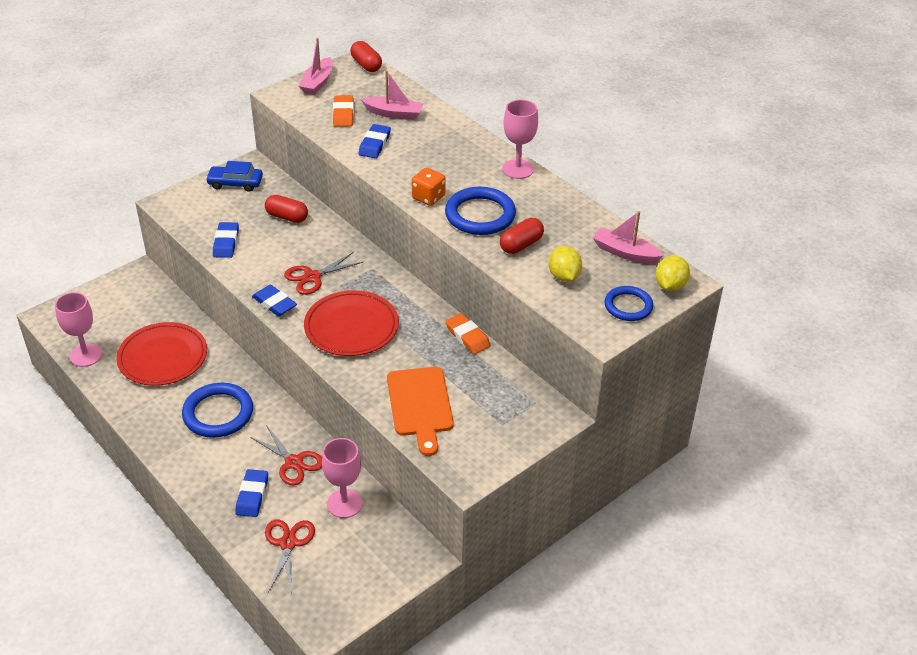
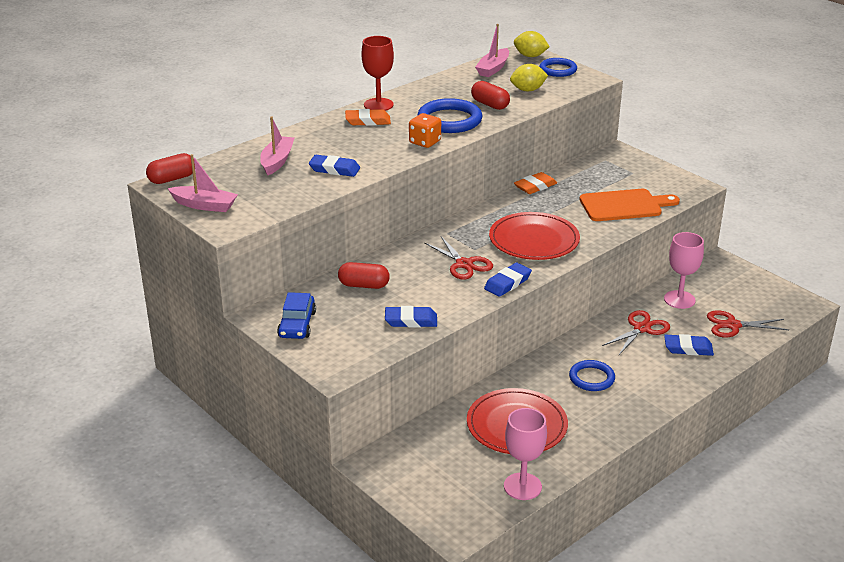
camera: 90 degrees left, 10 degrees down
blue ring [182,383,253,438] -> blue ring [569,360,615,391], size x0.63
red capsule [265,195,308,223] -> red capsule turned 75 degrees clockwise [338,262,390,289]
orange eraser [333,95,354,127] -> orange eraser moved to [345,109,391,126]
pink goblet [502,99,538,179] -> red goblet [361,36,394,111]

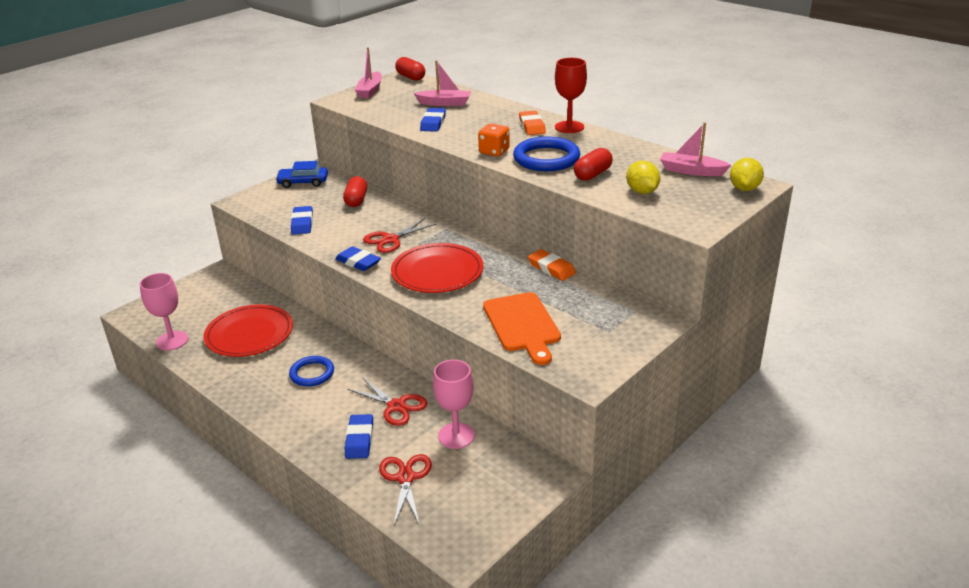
camera: 85 degrees right, 0 degrees up
blue ring [539,58,577,77] -> none

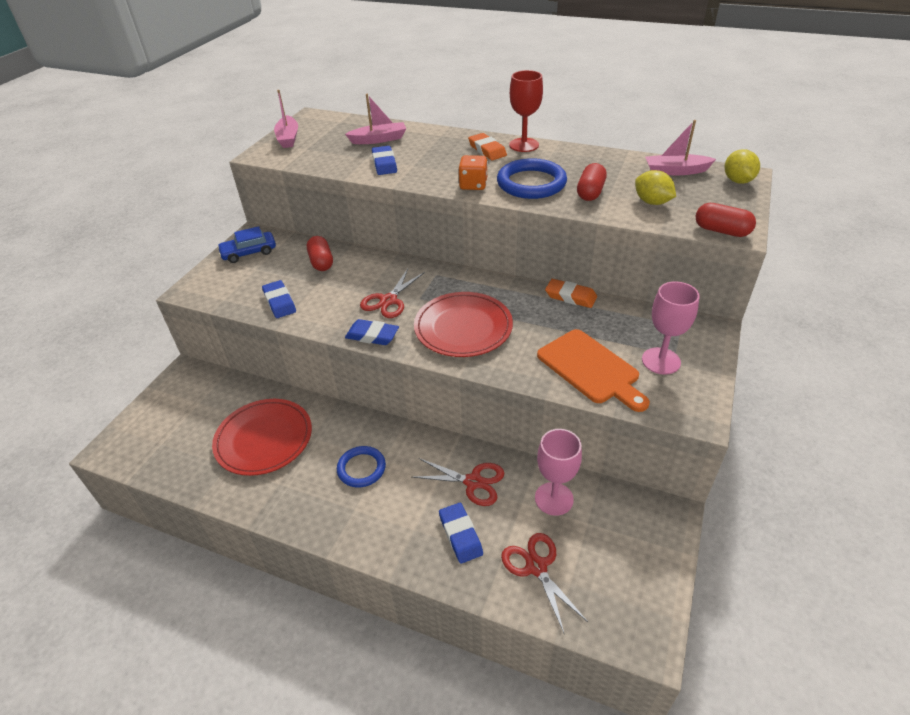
camera: 20 degrees left, 10 degrees up
pink goblet [140,273,189,350] -> pink goblet moved to [642,281,700,375]
red capsule [395,57,425,81] -> red capsule moved to [696,203,756,237]

